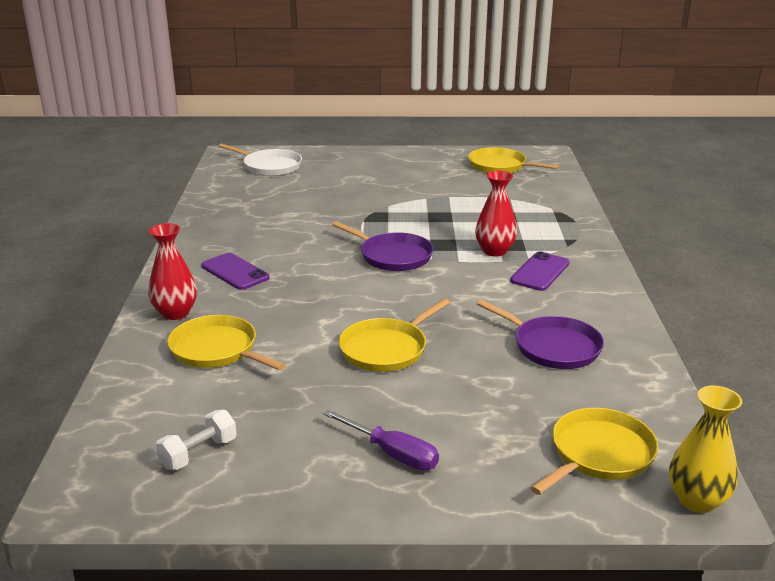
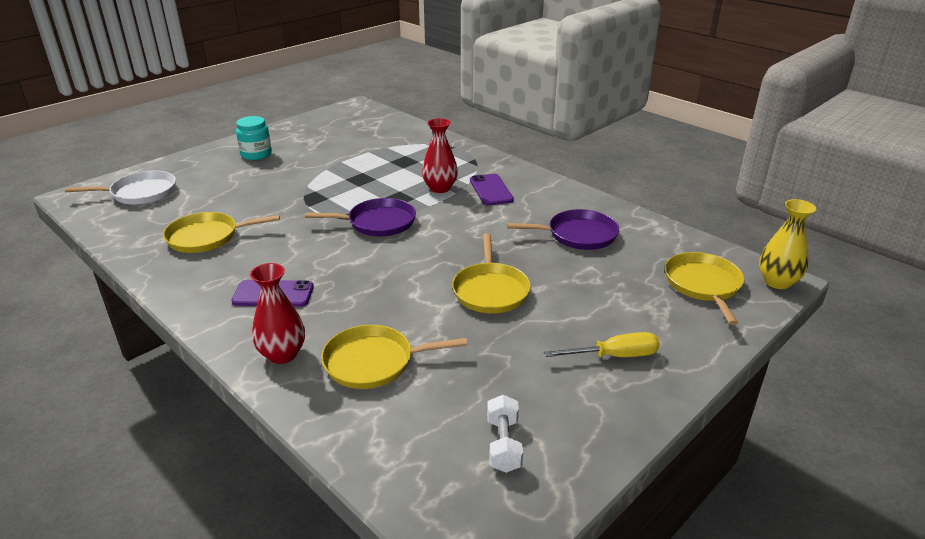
camera: 45 degrees left, 5 degrees up
purple screwdriver [323,410,439,470] -> yellow screwdriver [544,332,660,357]
yellow pan [468,147,560,173] -> yellow pan moved to [163,212,280,253]
none -> turquoise jar [236,116,272,160]

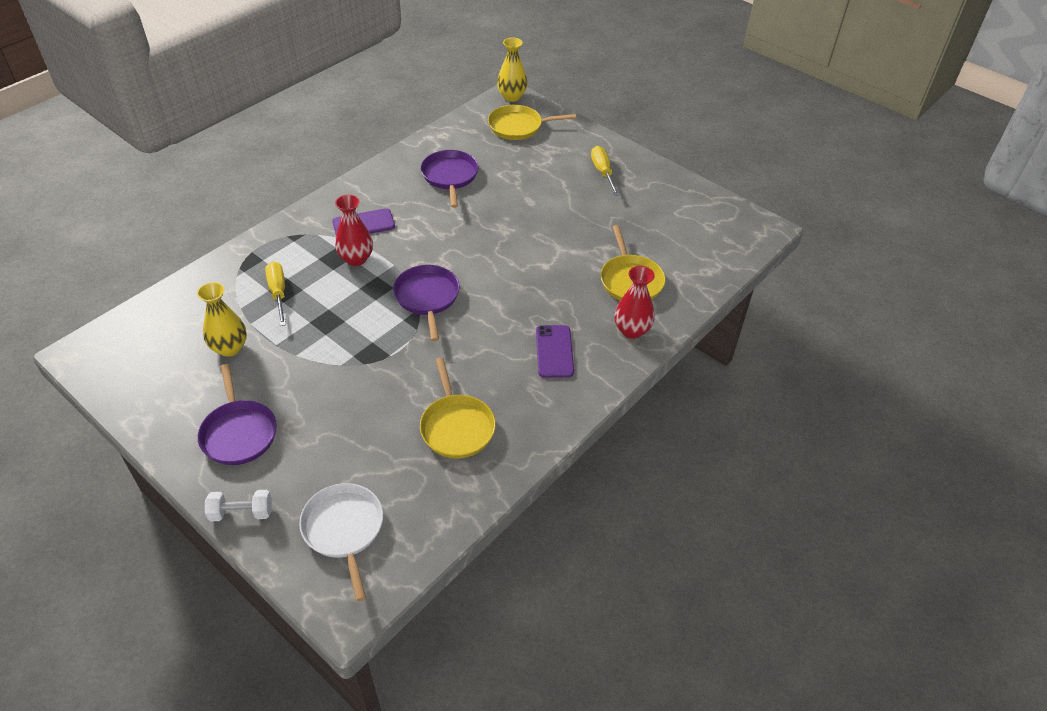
camera: 95 degrees left, 15 degrees up
turquoise jar [236,116,272,160] -> purple pan [198,364,277,465]
yellow pan [452,233,531,314] -> none
white dumbbell [487,395,523,473] -> white dumbbell moved to [205,490,272,521]
none -> yellow vase [197,282,247,357]
none -> yellow screwdriver [265,261,286,326]

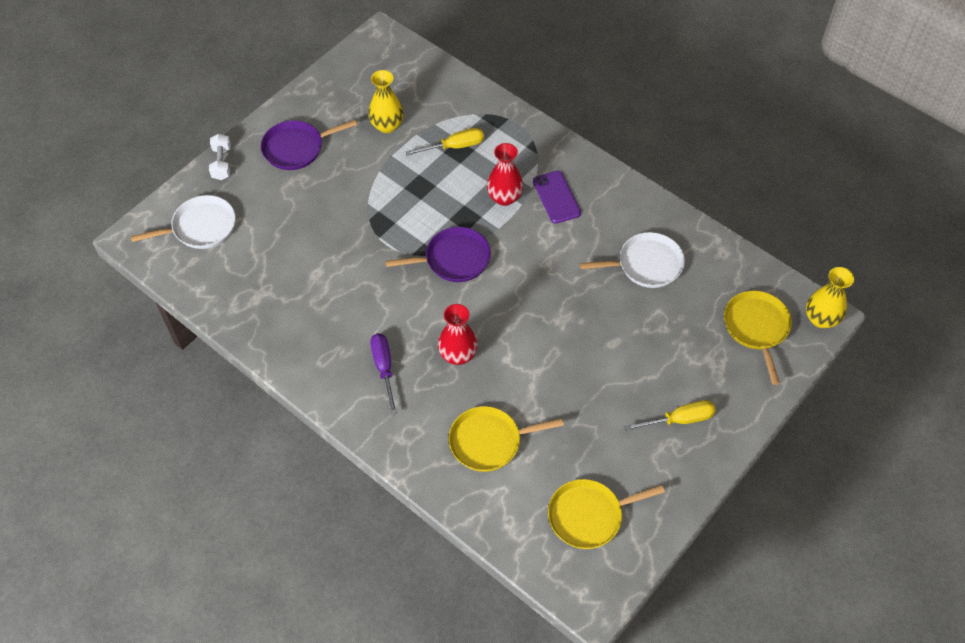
camera: 90 degrees right, 10 degrees up
yellow pan [420,358,496,458] -> yellow pan moved to [548,479,665,549]
purple pan [421,150,478,208] -> white pan [580,232,685,288]
purple phone [536,325,574,378] -> purple screwdriver [370,333,397,415]
red vase [614,266,655,339] -> red vase moved to [438,304,478,365]

